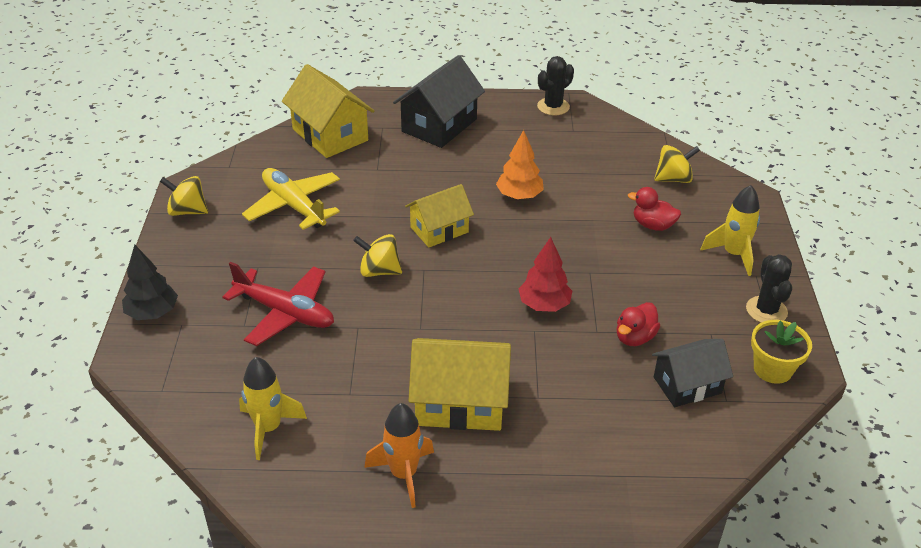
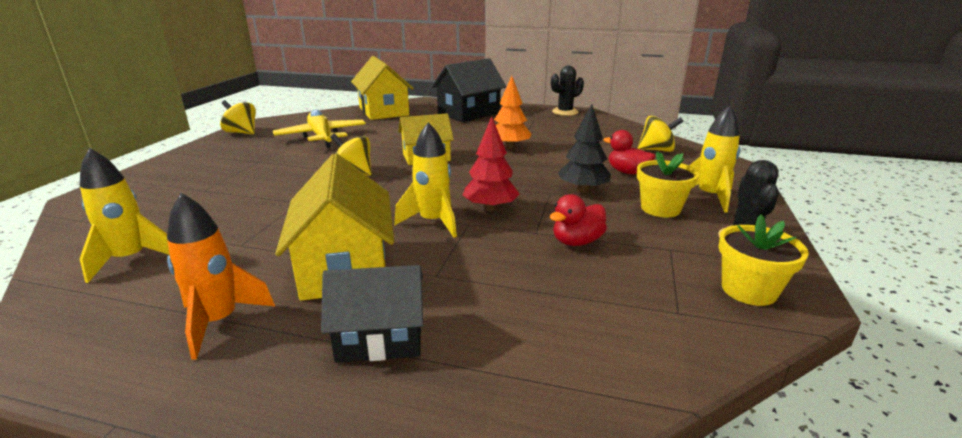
camera: 15 degrees right, 15 degrees down
black tree [122,245,178,320] -> black tree moved to [558,104,611,193]
red plane [223,262,334,346] -> none
yellow house [409,338,511,431] -> yellow house turned 60 degrees clockwise [275,154,394,301]
black house [652,339,733,407] -> black house moved to [321,265,423,363]
none -> yellow rocket [394,122,457,238]
none -> yellow flower pot [637,151,699,217]

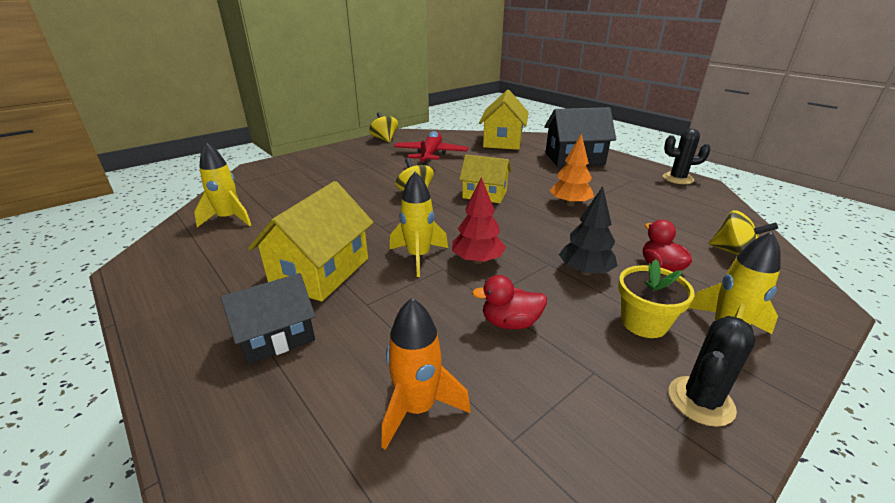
camera: 35 degrees right, 5 degrees up
orange rocket [167,193,275,360] -> orange rocket moved to [382,298,471,450]
yellow plane [273,110,366,148] -> red plane [394,131,468,165]
black house [321,265,423,363] -> black house turned 60 degrees counterclockwise [220,273,315,365]
yellow flower pot [718,214,809,306] -> none

